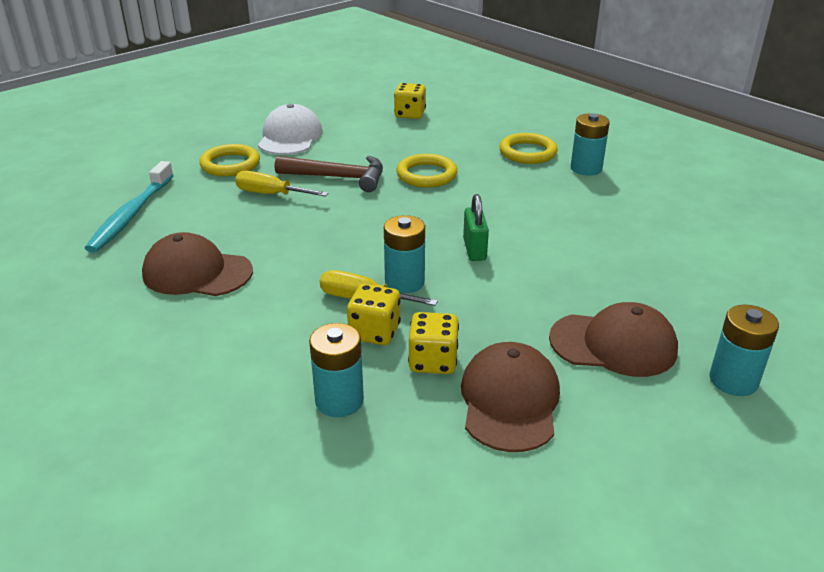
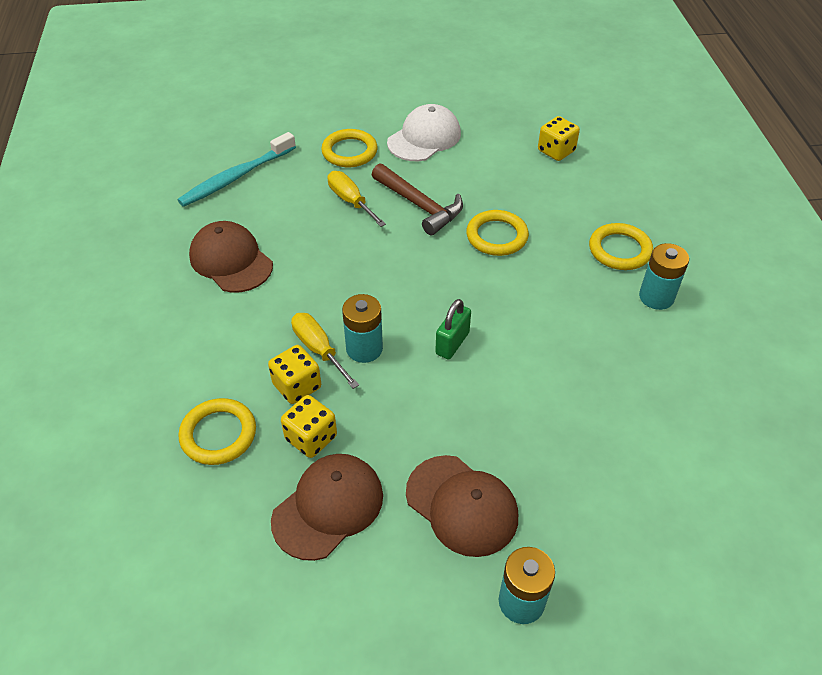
camera: 35 degrees right, 15 degrees up
turquoise battery [309,323,364,417] -> yellow ring [179,398,256,465]

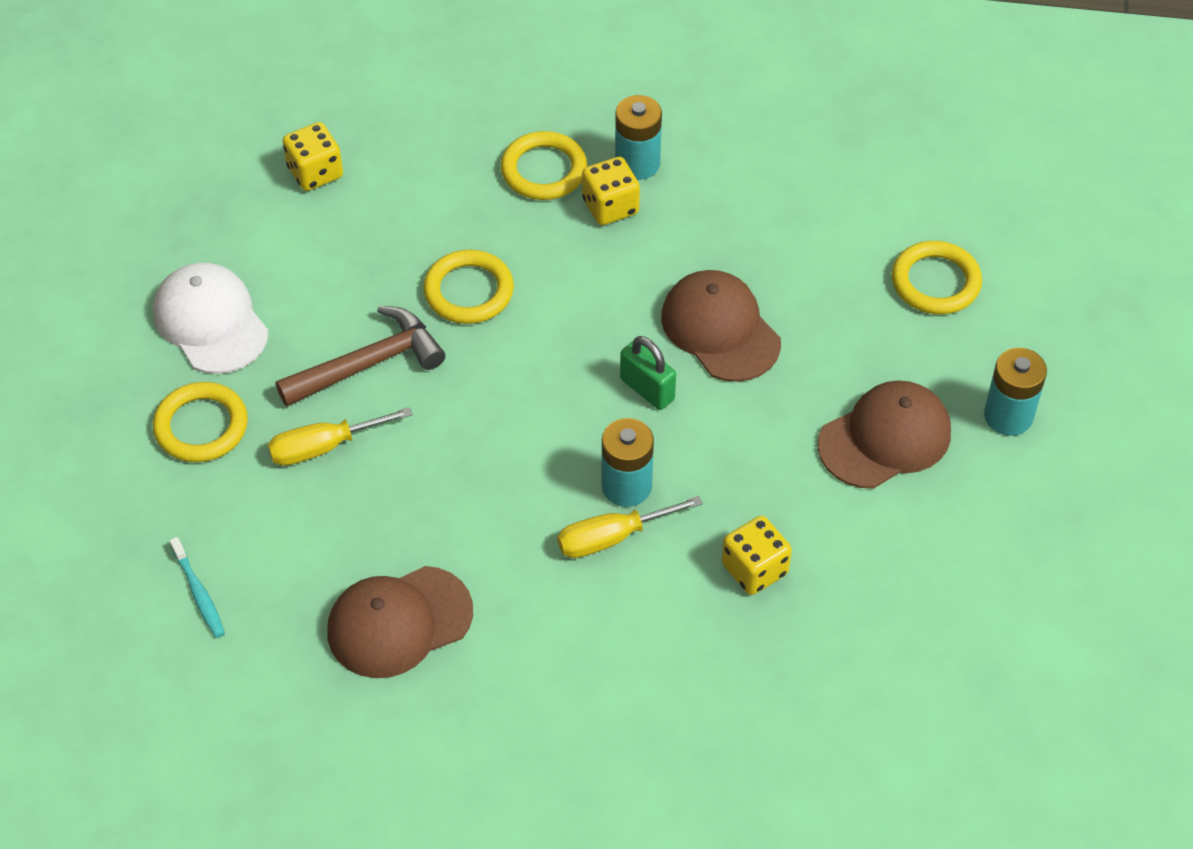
camera: 75 degrees left, 5 degrees up
turquoise toothbrush [177,132,296,207] -> turquoise toothbrush [169,537,225,638], size x0.51
yellow ring [179,398,256,465] -> yellow ring moved to [892,241,982,314]
yellow dice [268,345,321,404] -> yellow dice moved to [582,157,640,225]
brown cap [271,454,383,561] -> brown cap moved to [661,270,781,382]

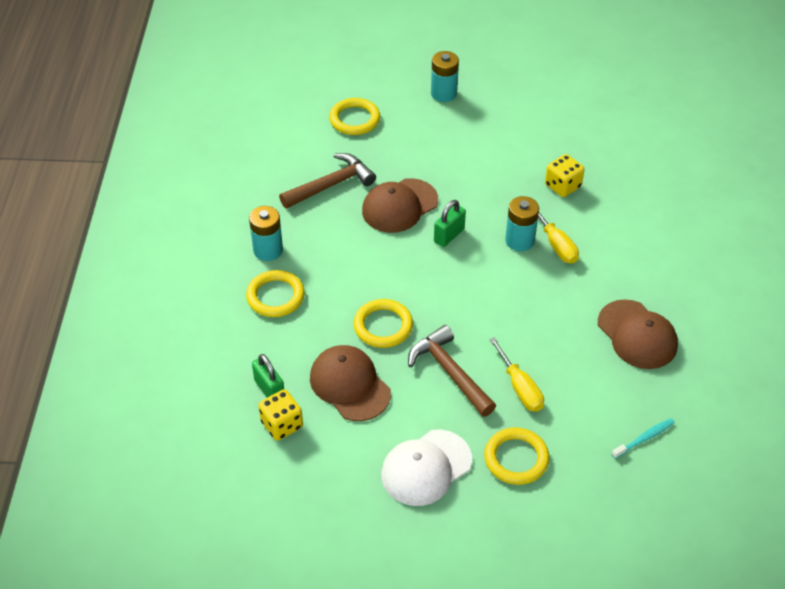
camera: 95 degrees left, 5 degrees down
yellow dice [582,157,640,225] -> none
brown cap [818,380,951,489] -> brown cap moved to [310,345,391,421]
none -> green padlock [252,354,284,398]
none -> brown hammer [279,153,376,209]

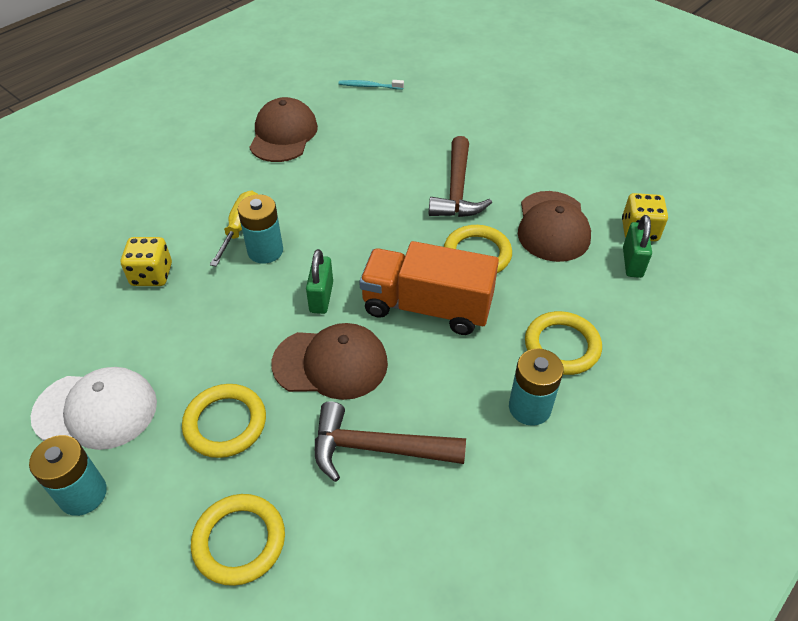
camera: 140 degrees left, 0 degrees up
white cap [381,429,472,506] -> white cap moved to [31,367,157,450]
green padlock [434,200,466,247] -> green padlock turned 75 degrees counterclockwise [306,249,333,314]
yellow ring [484,427,550,485] -> yellow ring moved to [182,384,266,458]
yellow screwdriver [489,337,544,412] -> none
none -> orange truck [359,241,499,335]

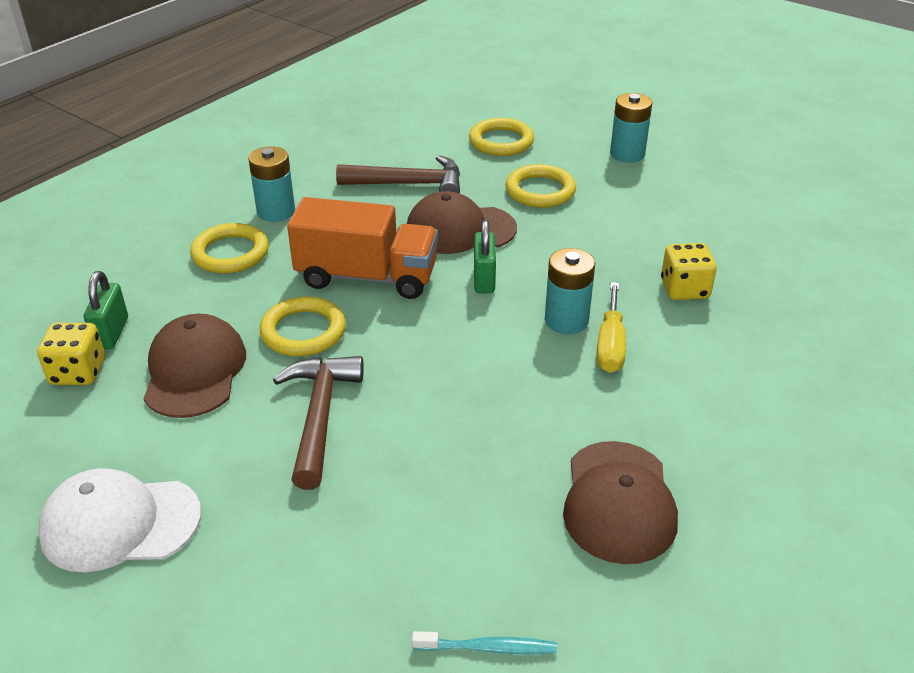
camera: 175 degrees right, 10 degrees down
white cap [31,367,157,450] -> white cap moved to [38,468,201,572]

